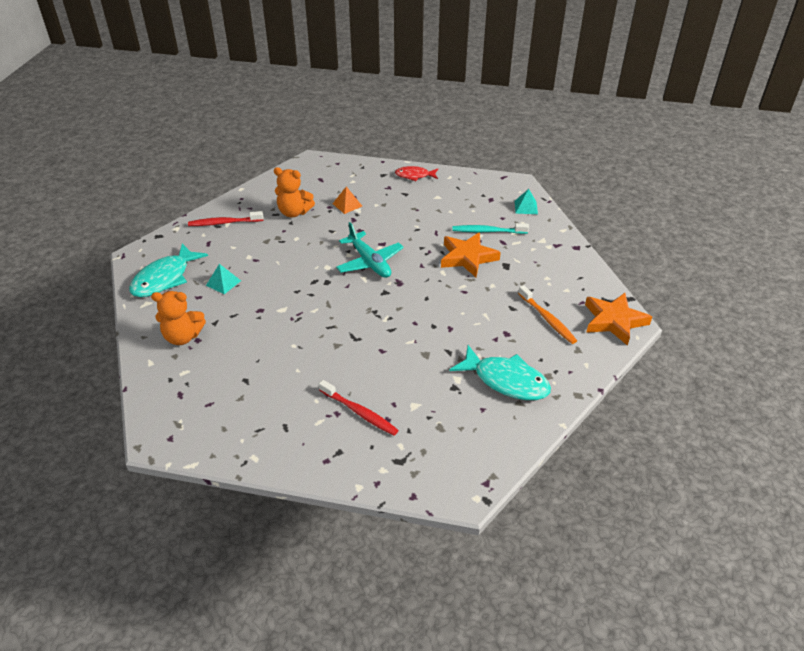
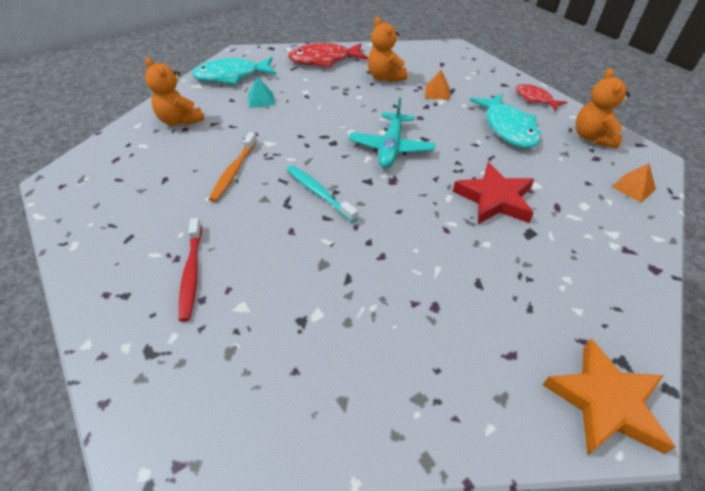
camera: 45 degrees right, 5 degrees up
red toothbrush [188,211,264,226] -> red fish [288,43,368,67]
orange star [441,232,501,277] -> red star [453,162,534,224]
turquoise fish [450,345,551,400] -> turquoise fish moved to [470,93,540,148]
turquoise toothbrush [453,223,529,234] -> turquoise toothbrush moved to [287,165,358,223]
turquoise pyramid [515,189,538,214] -> orange pyramid [612,163,656,203]
orange toothbrush [518,285,577,344] -> orange toothbrush moved to [209,132,257,202]
none -> orange teddy bear [576,68,630,148]

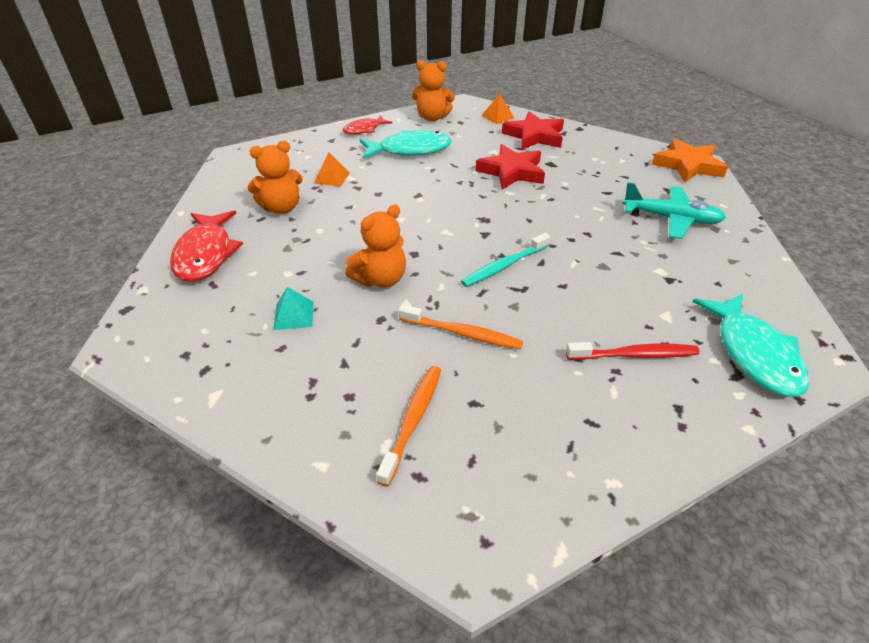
camera: 85 degrees left, 5 degrees down
orange teddy bear [145,57,204,126] -> orange teddy bear moved to [345,204,406,288]
turquoise fish [192,57,277,84] -> turquoise fish moved to [693,294,809,397]
turquoise plane [349,97,435,168] -> turquoise plane moved to [622,182,726,239]
none -> orange toothbrush [376,366,441,487]
none -> red star [502,111,564,150]

